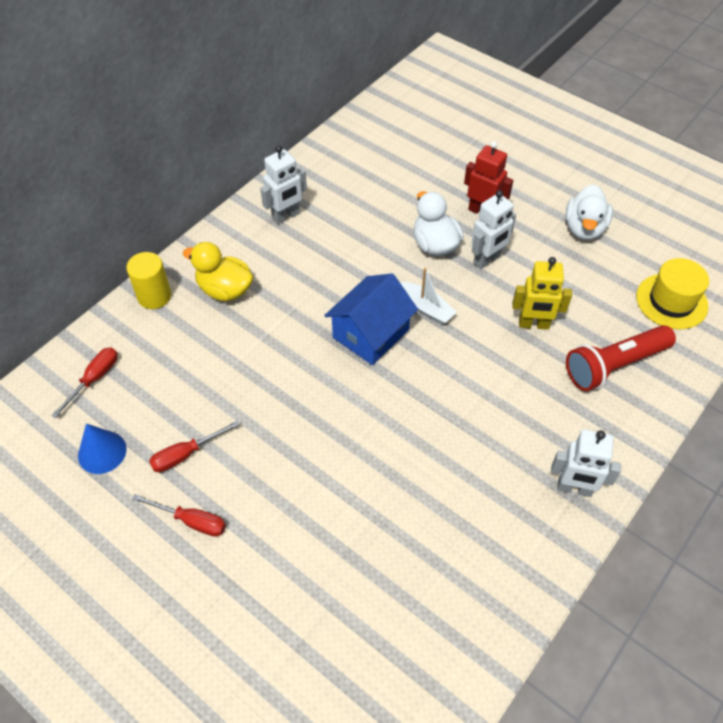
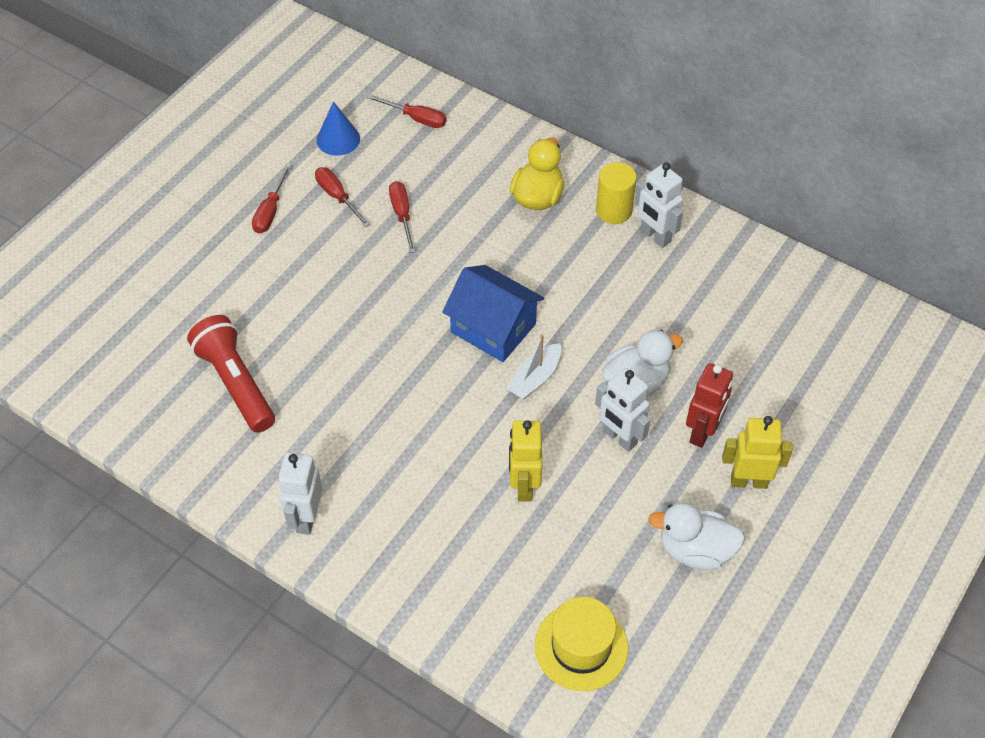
camera: 85 degrees right, 0 degrees up
yellow cylinder [126,252,171,309] -> yellow cylinder moved to [596,162,637,224]
red flashlight [566,325,676,391] -> red flashlight moved to [187,315,275,433]
none -> red screwdriver [389,181,415,253]
none -> yellow robot [722,416,793,489]

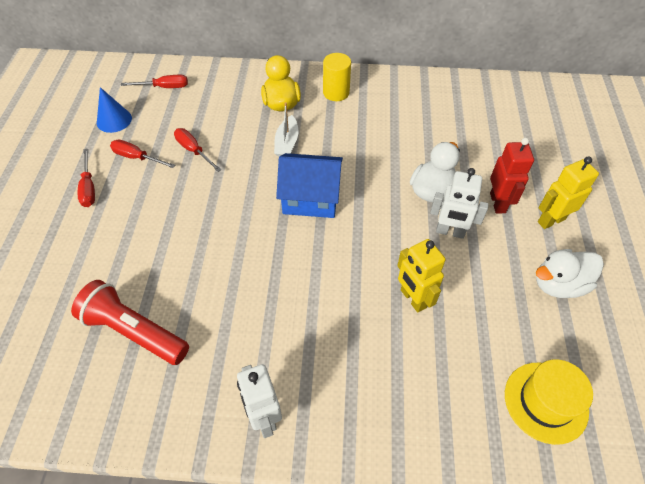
camera: 30 degrees left, 0 degrees up
white boat [506,334,561,400] -> white boat moved to [274,102,299,157]
white robot [634,162,683,248] -> none

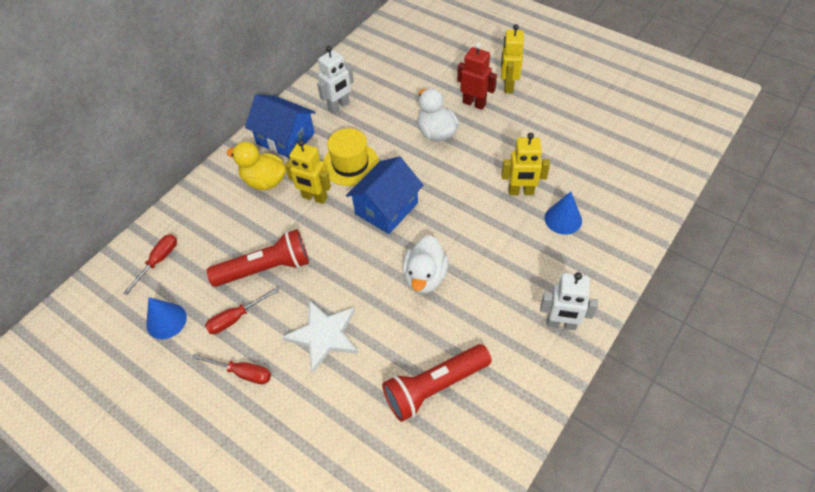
camera: 55 degrees left, 0 degrees up
red screwdriver [174,128,222,172] -> red flashlight [207,229,309,287]
white boat [274,102,299,157] -> yellow robot [285,140,331,204]
yellow cylinder [323,53,351,101] -> blue house [245,94,316,158]
white robot [430,168,489,239] -> white robot moved to [317,46,354,114]
yellow hat [505,359,593,445] -> yellow hat moved to [323,128,379,186]
white duck [536,249,604,298] -> white duck moved to [403,235,449,294]
none -> white star [282,300,359,373]
none -> blue cone [545,192,582,235]

